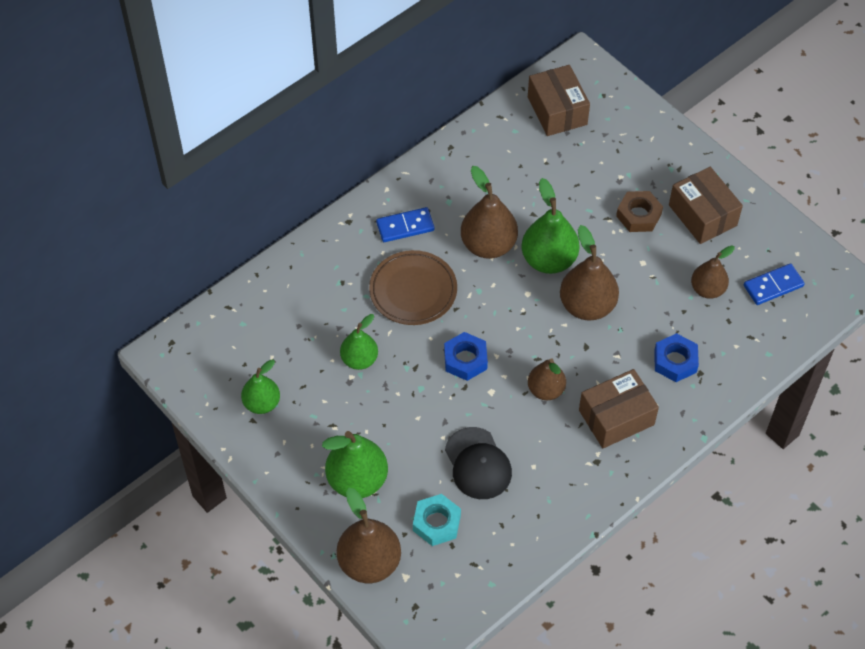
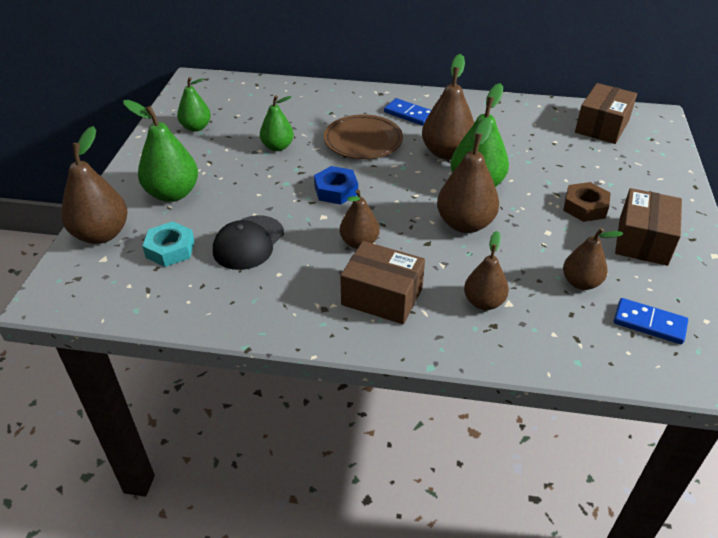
camera: 50 degrees right, 15 degrees down
blue nut [654,333,699,382] -> brown pear [464,231,509,310]

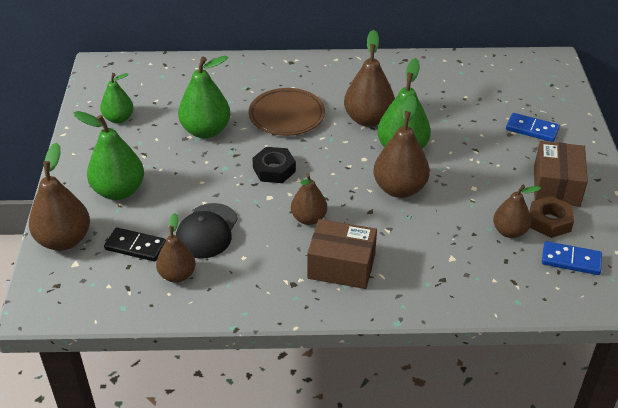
camera: 10 degrees left, 0 degrees up
turquoise nut [142,221,195,267] -> black domino [104,227,166,261]
green pear [260,95,294,151] -> green pear [178,56,230,138], size x1.57
blue nut [314,166,358,205] -> black nut [252,147,296,183]
blue domino [384,98,431,126] -> blue domino moved to [506,113,560,142]
brown pear [464,231,509,310] -> brown pear moved to [156,213,196,283]
brown nut [563,182,611,222] -> brown nut moved to [529,196,574,238]
brown box [575,83,637,144] -> none

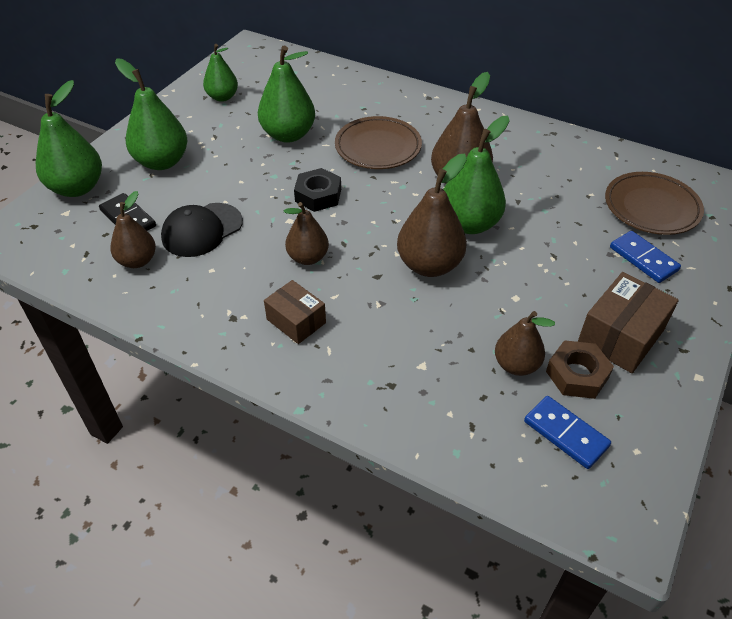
camera: 30 degrees right, 5 degrees up
brown pear [29,143,90,251] -> green pear [36,80,102,197]
brown box [307,219,377,289] -> brown box [264,280,326,344], size x0.66
none -> brown plate [605,172,704,235]

